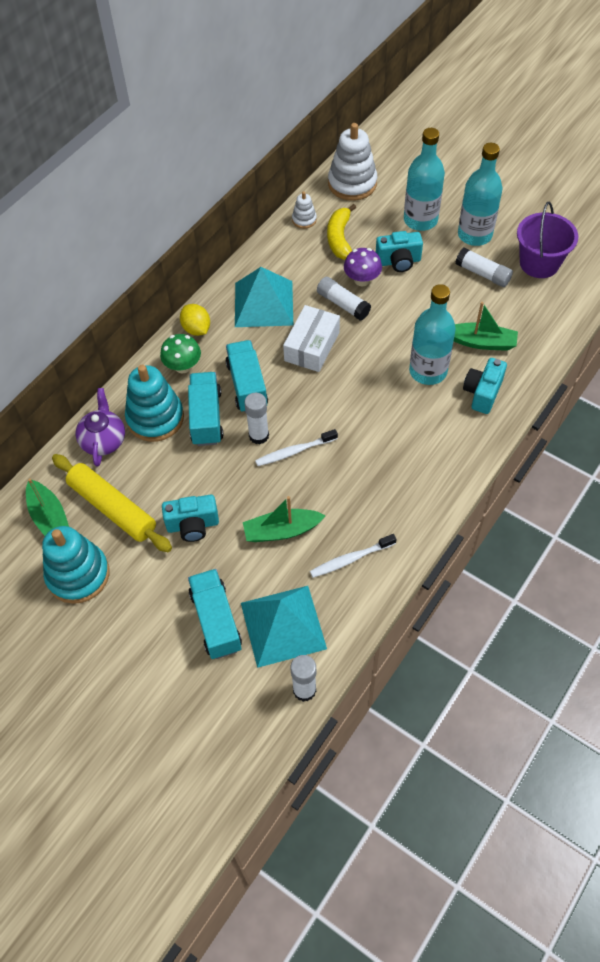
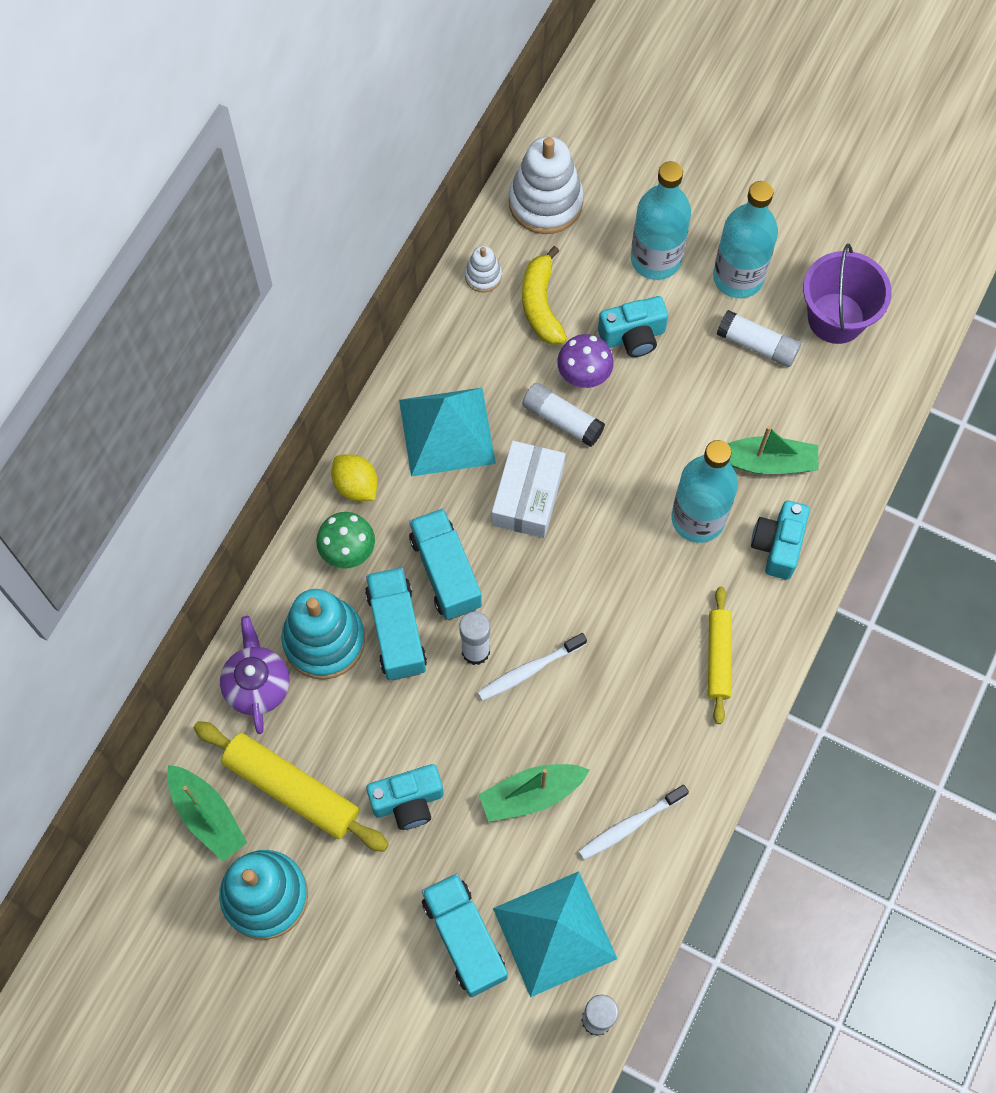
camera: 10 degrees left, 10 degrees up
none -> yellow rolling pin [708,587,732,724]

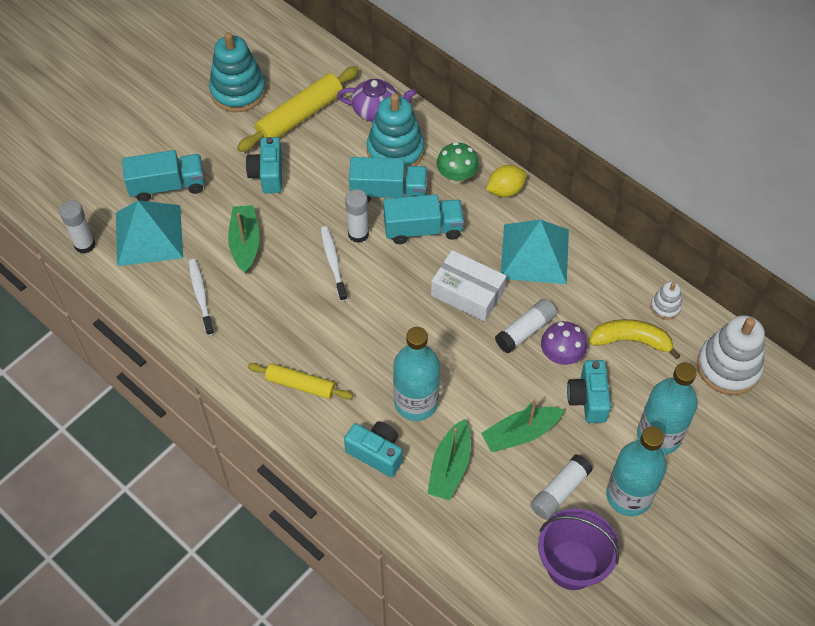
camera: 105 degrees right, 10 degrees down
green boat [167,765,247,862] -> green boat moved to [481,398,564,452]

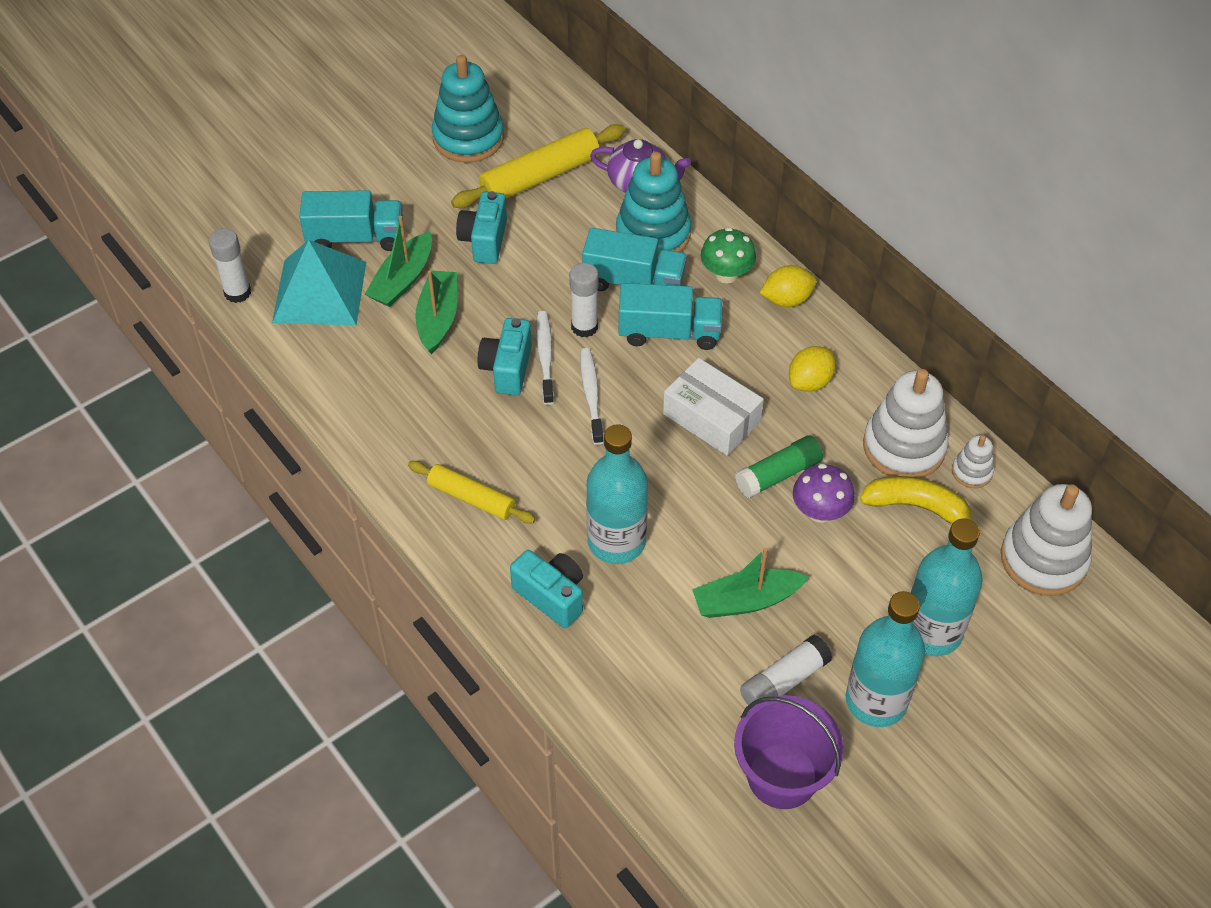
camera: 10 degrees right, 5 degrees down
white toothbrush [188,259,214,336] -> white toothbrush moved to [580,348,604,445]
green boat [427,419,471,501] -> green boat moved to [365,216,432,307]
white glue stick [495,298,557,353] -> green glue stick [735,435,823,498]
turquoise pyramid [501,219,569,284] -> yellow lemon [789,346,836,392]
turquoise camera [567,360,611,423] -> turquoise camera moved to [478,318,532,395]
none -> white stacking toy [863,369,948,478]

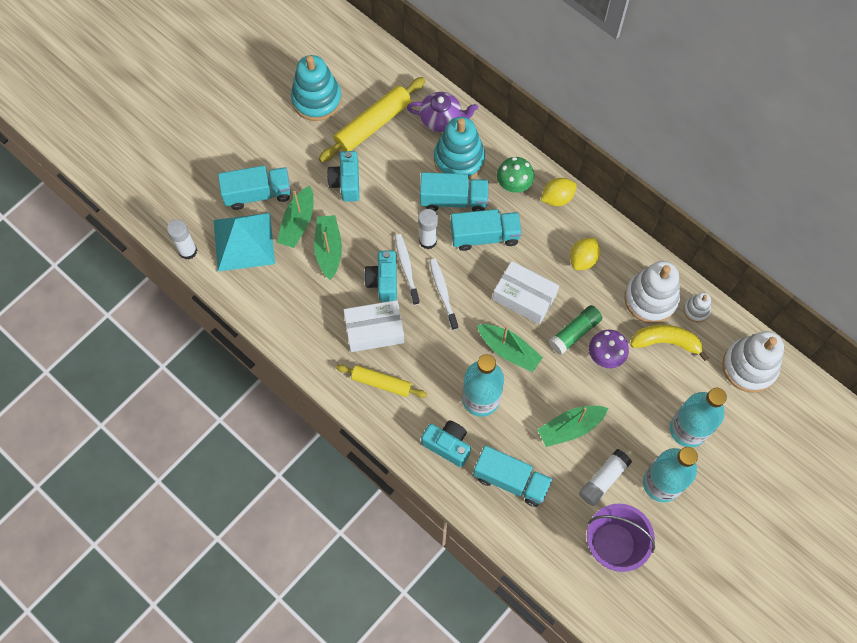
camera: 10 degrees left, 15 degrees up
none -> white box [344,300,405,352]
none -> turquoise truck [473,445,552,507]
none -> green boat [477,324,543,372]

